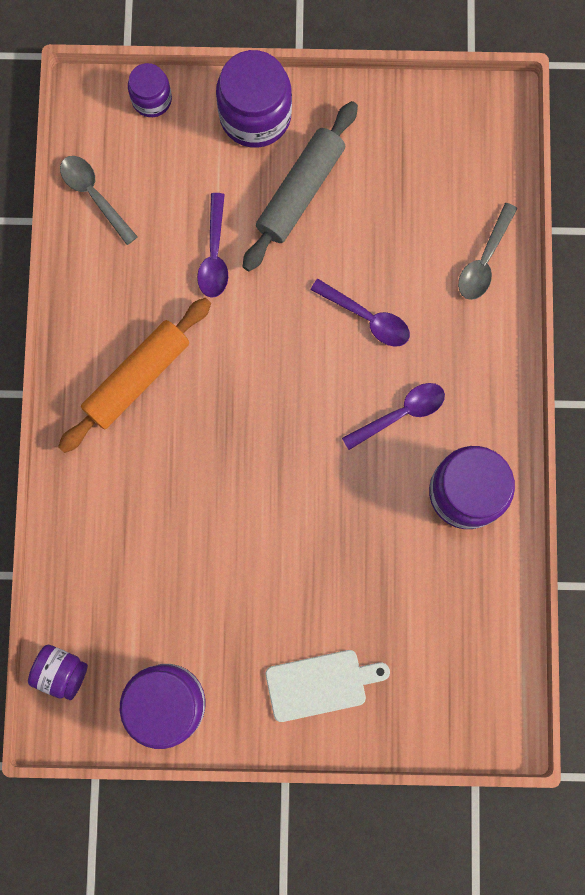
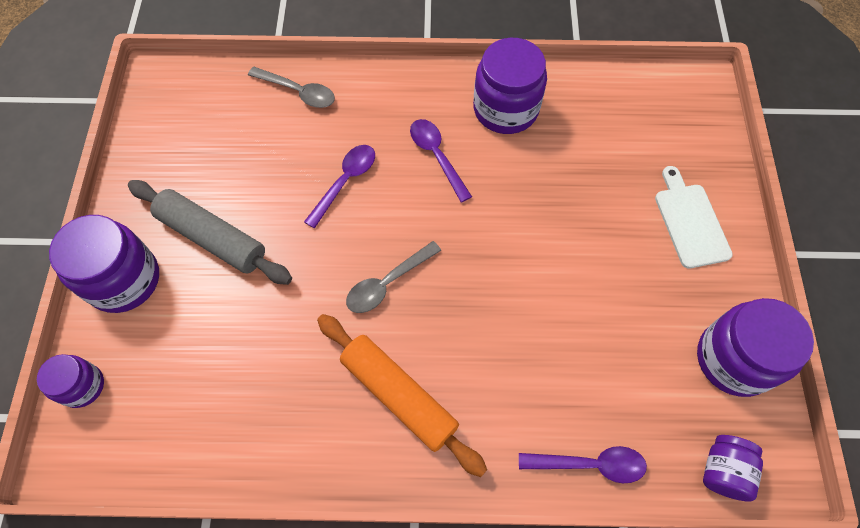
camera: 90 degrees left, 15 degrees down
grey spoon [60,156,138,245] -> grey spoon moved to [346,241,441,313]
purple spoon [197,193,228,298] -> purple spoon moved to [519,446,647,483]

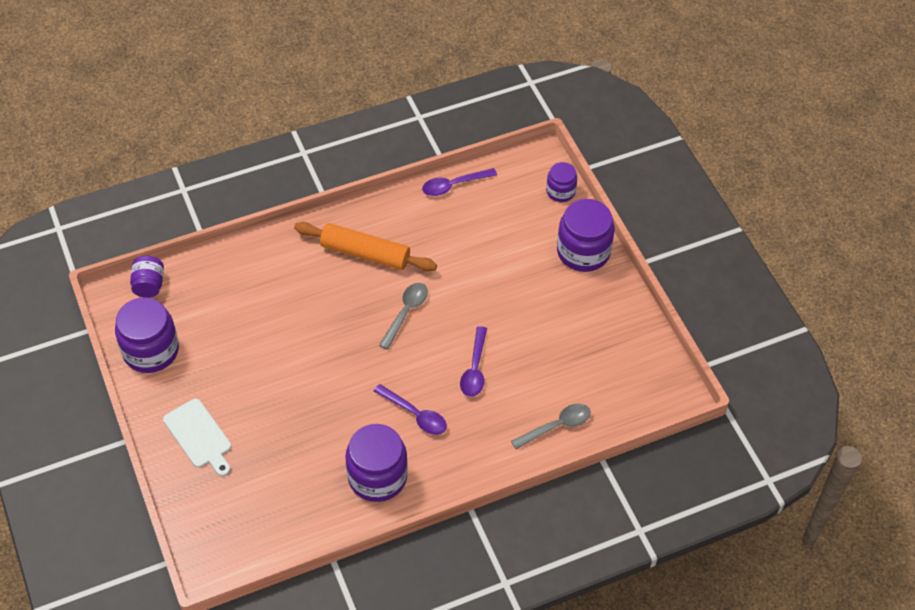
camera: 155 degrees right, 10 degrees down
grey rolling pin [128,180,292,285] -> none
grey spoon [248,67,335,108] -> grey spoon turned 150 degrees clockwise [511,404,591,449]
purple spoon [519,446,647,483] -> purple spoon moved to [422,168,497,196]

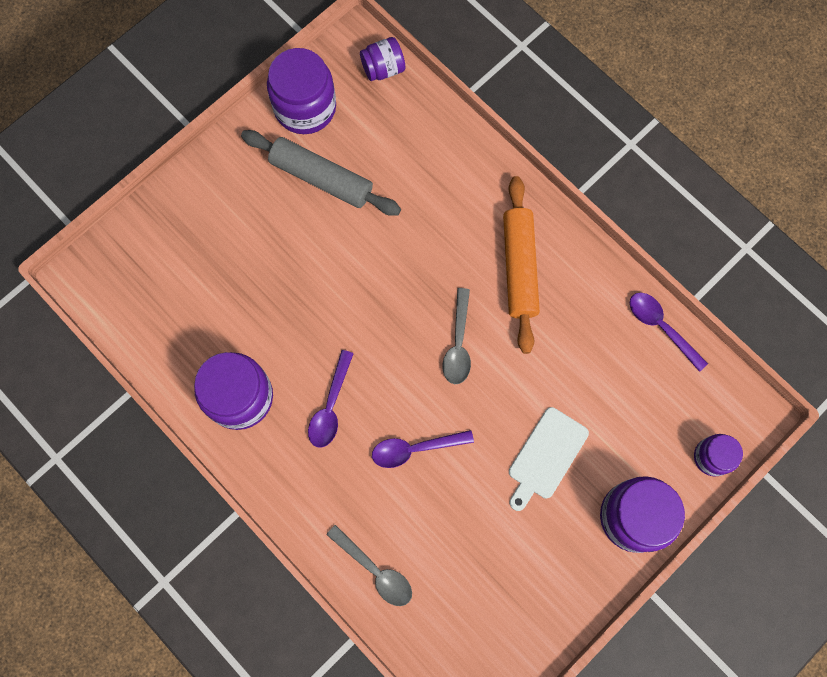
camera: 70 degrees right, 20 degrees up
white cutting board [163,399,231,476] -> white cutting board moved to [509,407,589,511]
grey spoon [379,283,428,349] -> grey spoon turned 90 degrees clockwise [442,288,471,384]
none -> grey rolling pin [241,130,401,216]

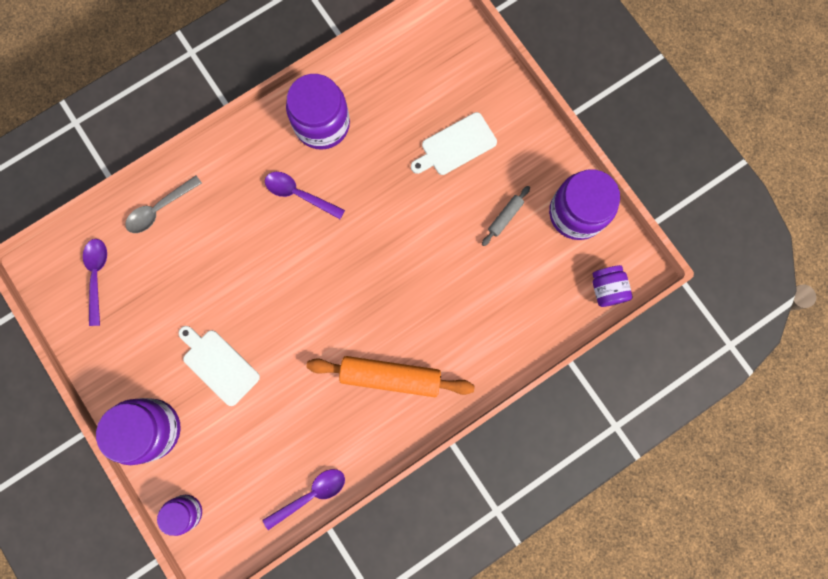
camera: 100 degrees right, 5 degrees up
grey rolling pin [241,130,401,216] -> grey rolling pin [482,186,530,246], size x0.48
purple spoon [372,430,474,468] -> purple spoon moved to [83,239,107,326]
grey spoon [442,288,471,384] -> none
none -> white cutting board [411,112,497,175]

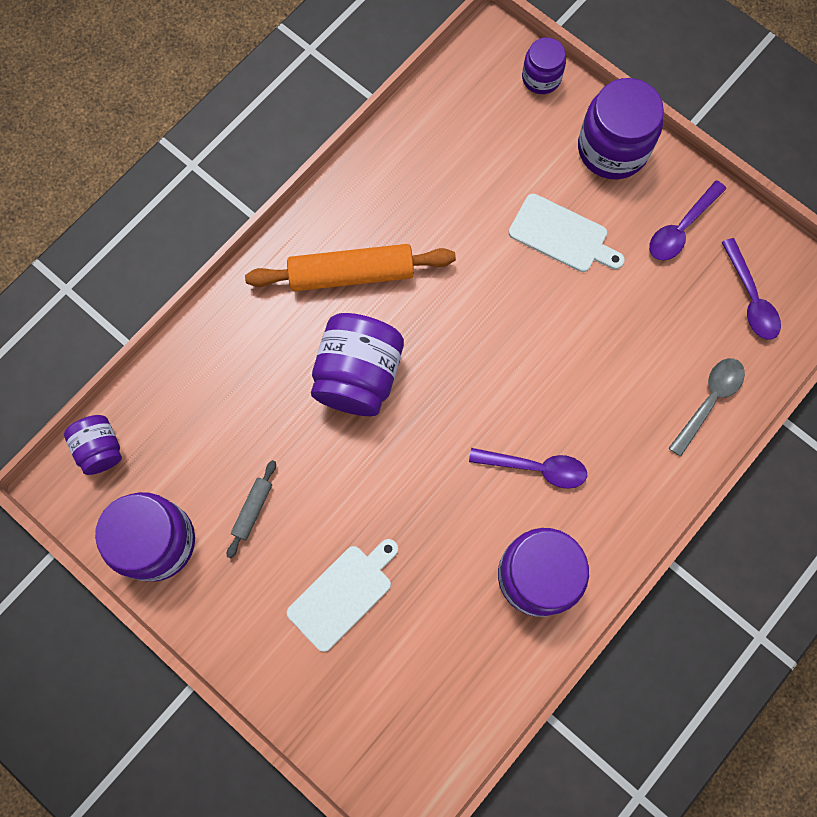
camera: 165 degrees right, 5 degrees down
purple spoon [263,469,345,530] -> purple spoon moved to [649,180,726,261]
none -> purple jar [311,313,404,416]

